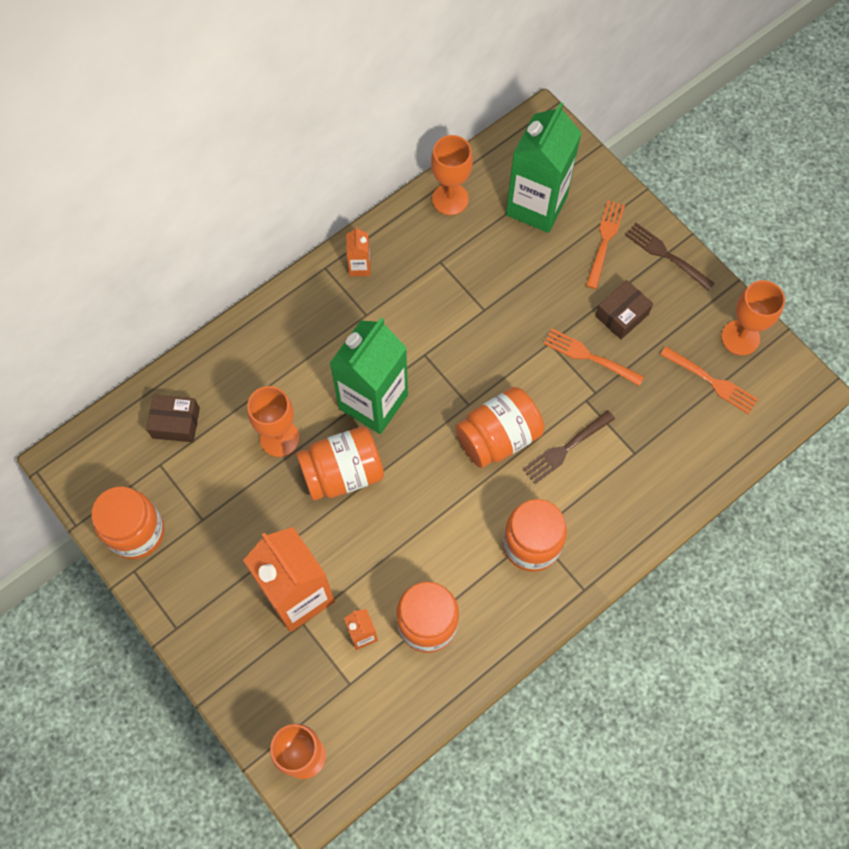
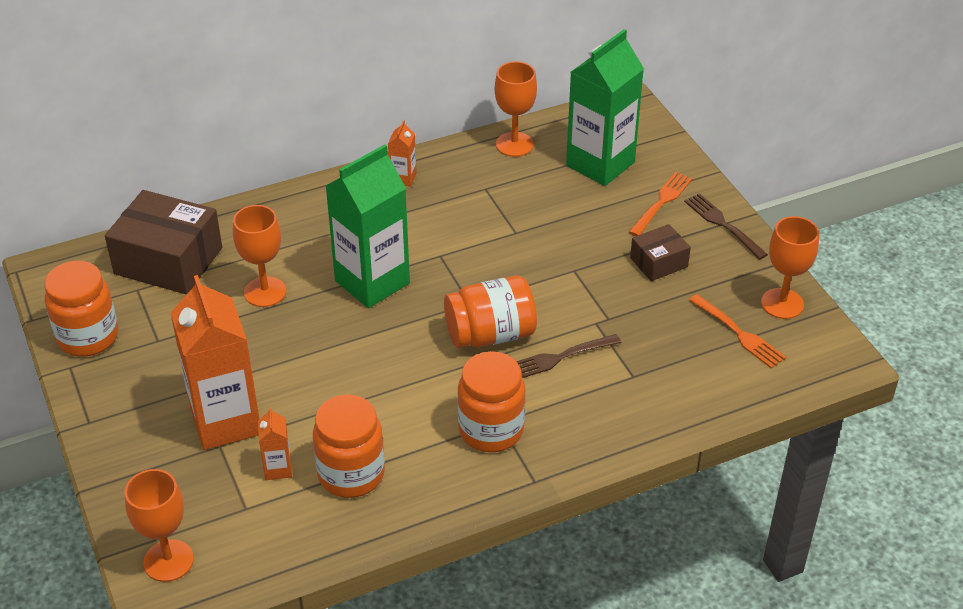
camera: 15 degrees right, 25 degrees down
brown box [146,395,200,442] -> brown box [105,190,222,295], size x1.89
orange jar [296,426,384,501] -> none
orange fork [543,328,644,386] -> none

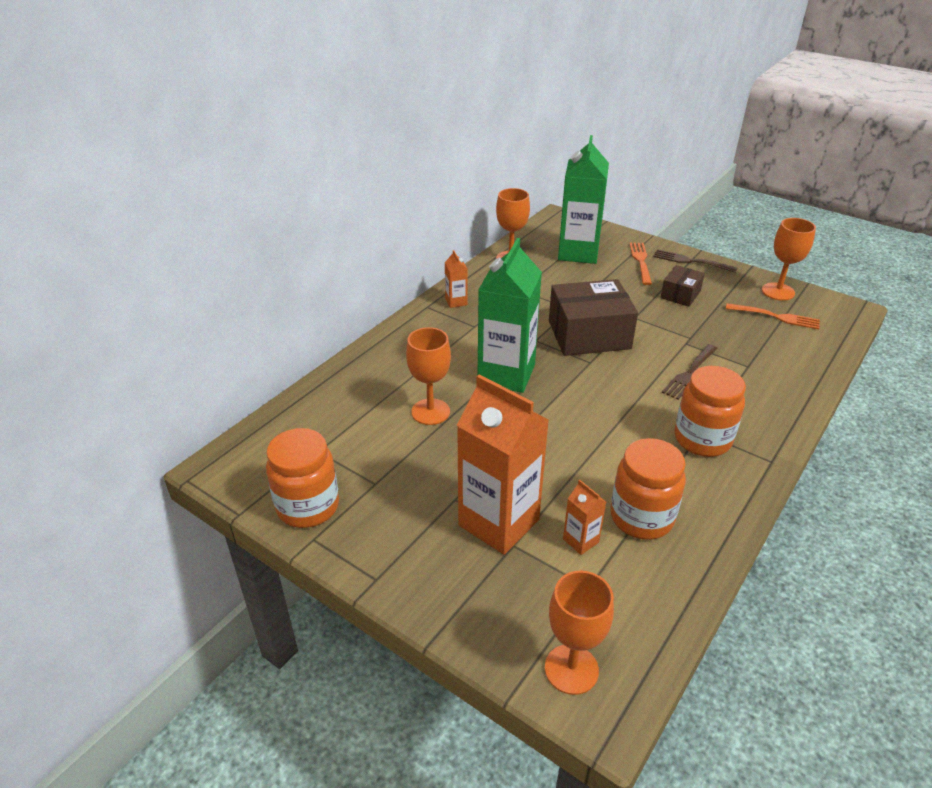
camera: 30 degrees left, 5 degrees down
brown box [105,190,222,295] -> brown box moved to [549,279,638,356]
orange jar [444,276,537,348] -> none

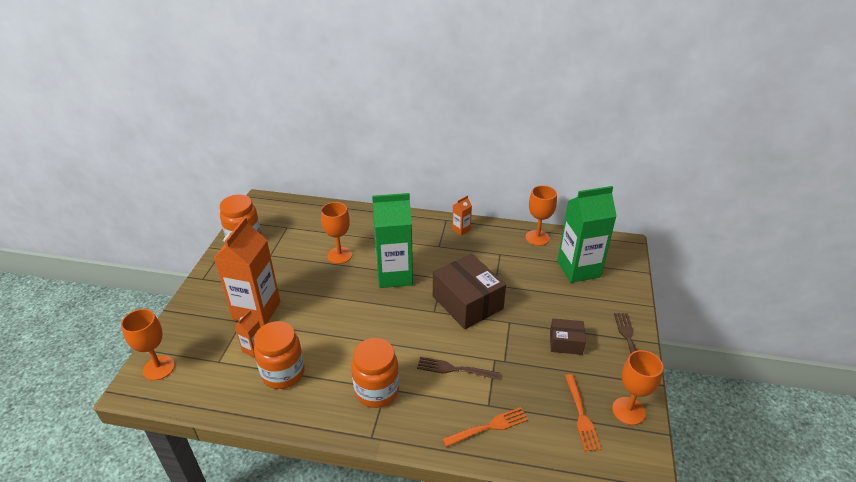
camera: 65 degrees right, 0 degrees up
orange fork [629,243,652,285] -> orange fork moved to [443,407,529,447]

